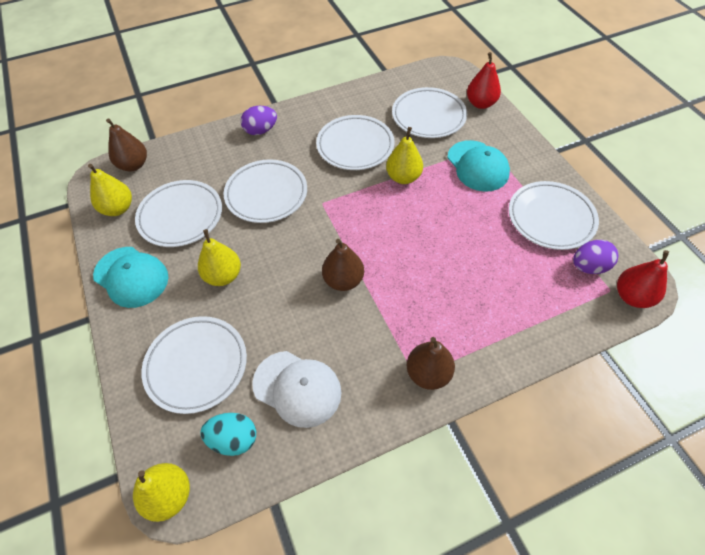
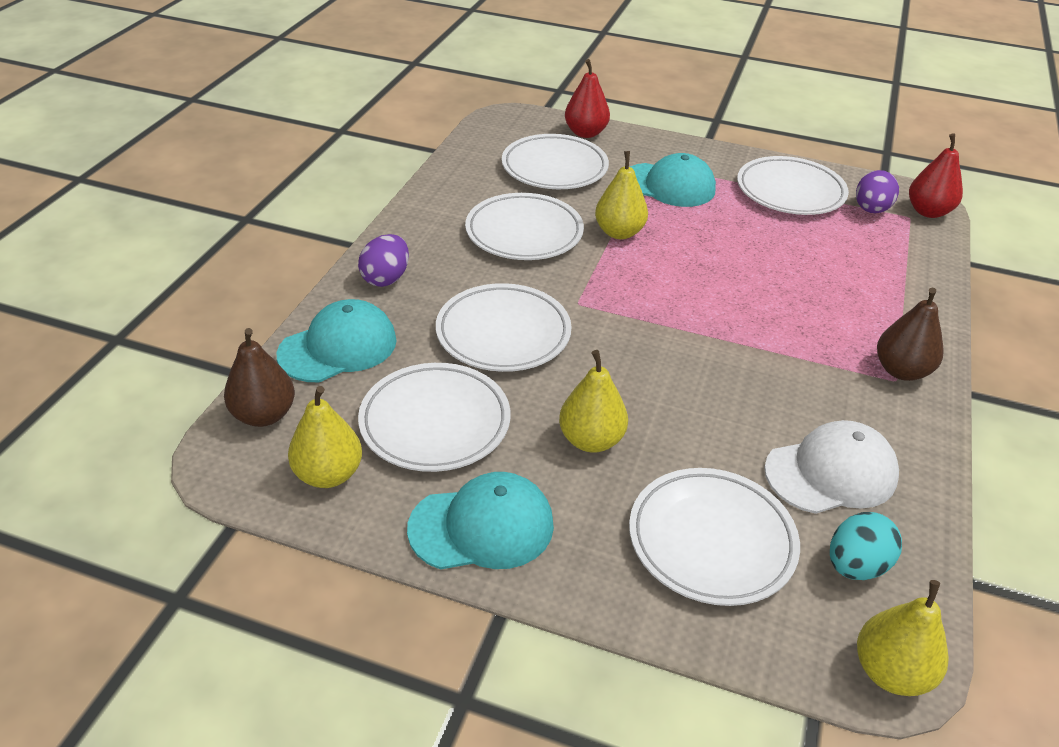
camera: 50 degrees left, 15 degrees down
brown pear [322,239,364,291] -> none
none -> turquoise cap [277,299,397,382]

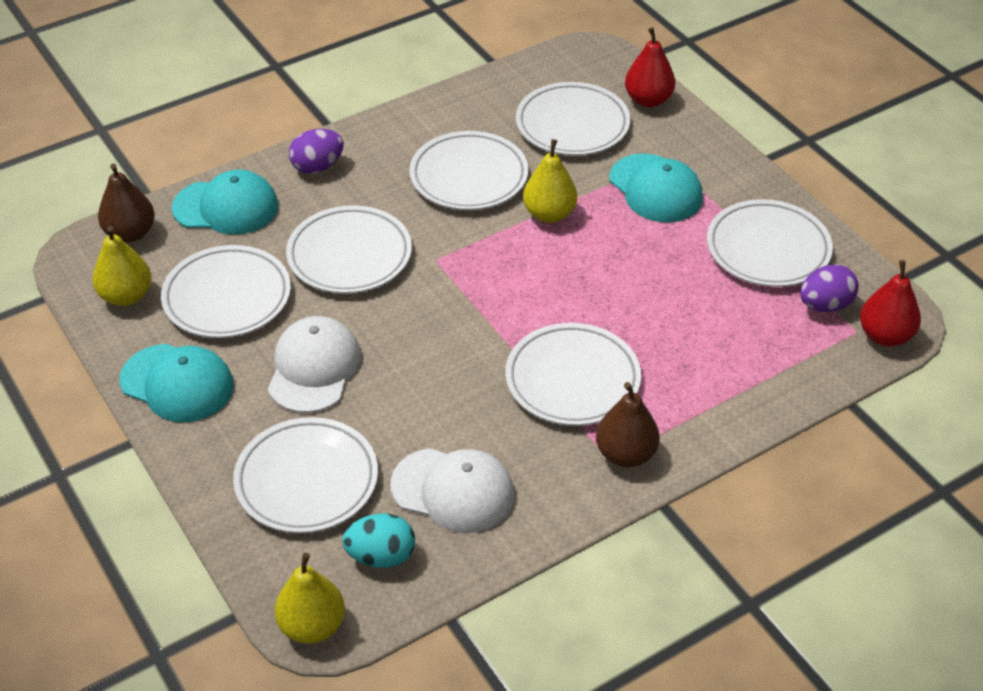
camera: 40 degrees right, 5 degrees up
yellow pear [559,350,628,453] -> white cap [268,316,361,413]
none -> white plate [505,323,641,426]

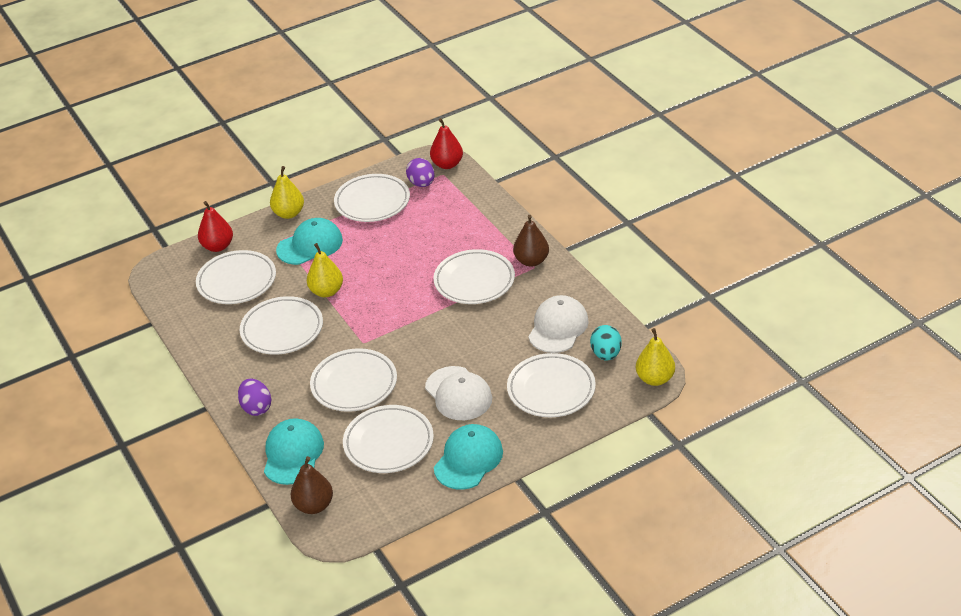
camera: 85 degrees left, 5 degrees down
yellow pear [92,226,152,306] -> yellow pear moved to [270,166,304,219]
white cap [268,316,361,413] -> white cap turned 135 degrees counterclockwise [425,366,492,420]

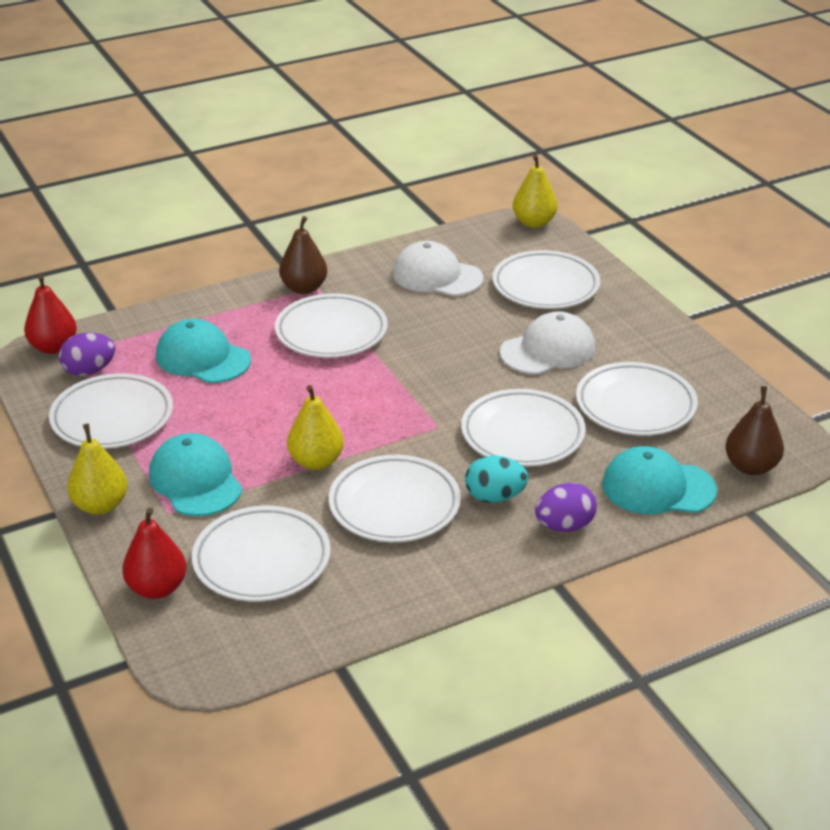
camera: 90 degrees left, 5 degrees down
turquoise cap [434,424,503,490] -> turquoise cap moved to [156,319,251,383]
turquoise egg [590,325,622,361] -> turquoise egg moved to [465,456,528,503]

